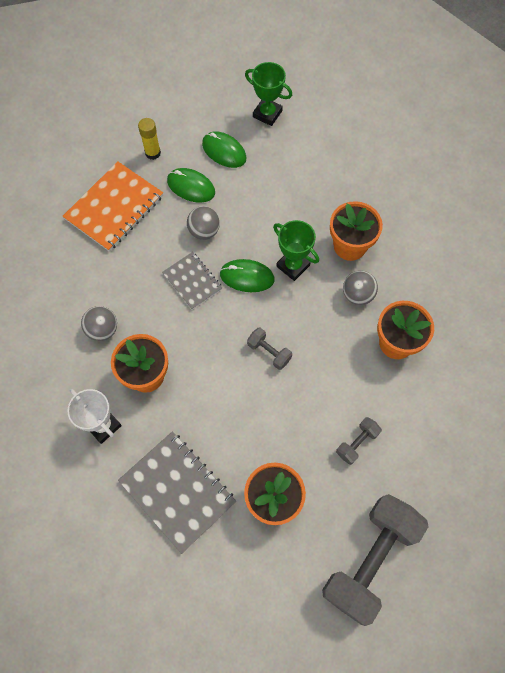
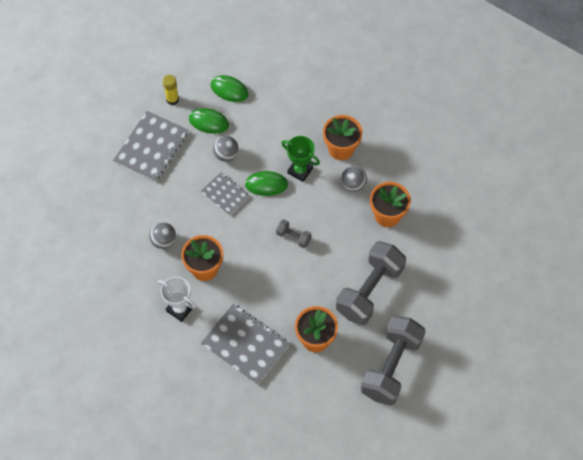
camera: 10 degrees left, 5 degrees down
orange notebook [62,161,163,252] -> grey notebook [113,111,188,182]
green trophy [245,62,292,126] -> none
grey dumbbell [336,417,382,465] -> grey dumbbell [336,241,406,325], size x2.33

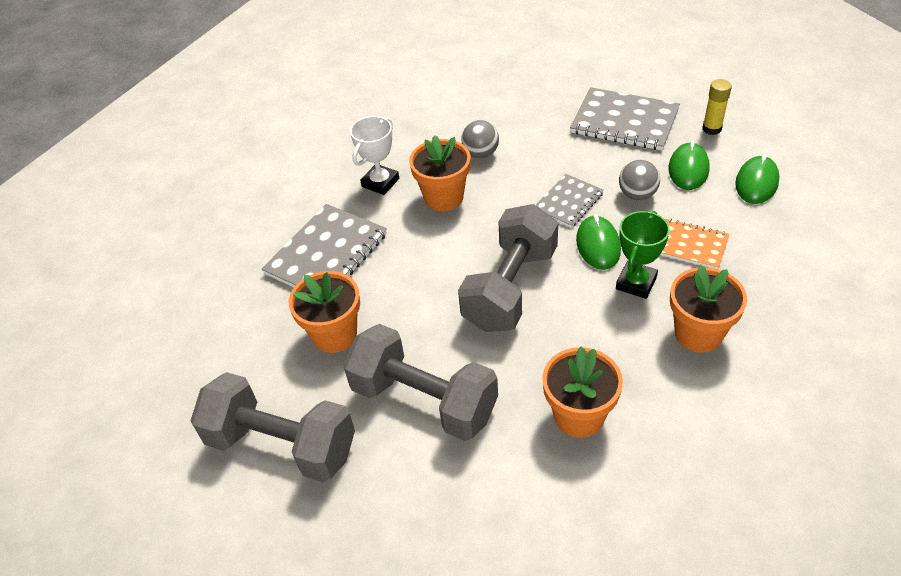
camera: 90 degrees right, 15 degrees down
grey dumbbell [276,219,312,248] -> grey dumbbell [458,204,558,332], size x2.33
grey ball [341,166,367,192] -> none
none -> orange notebook [660,219,729,269]

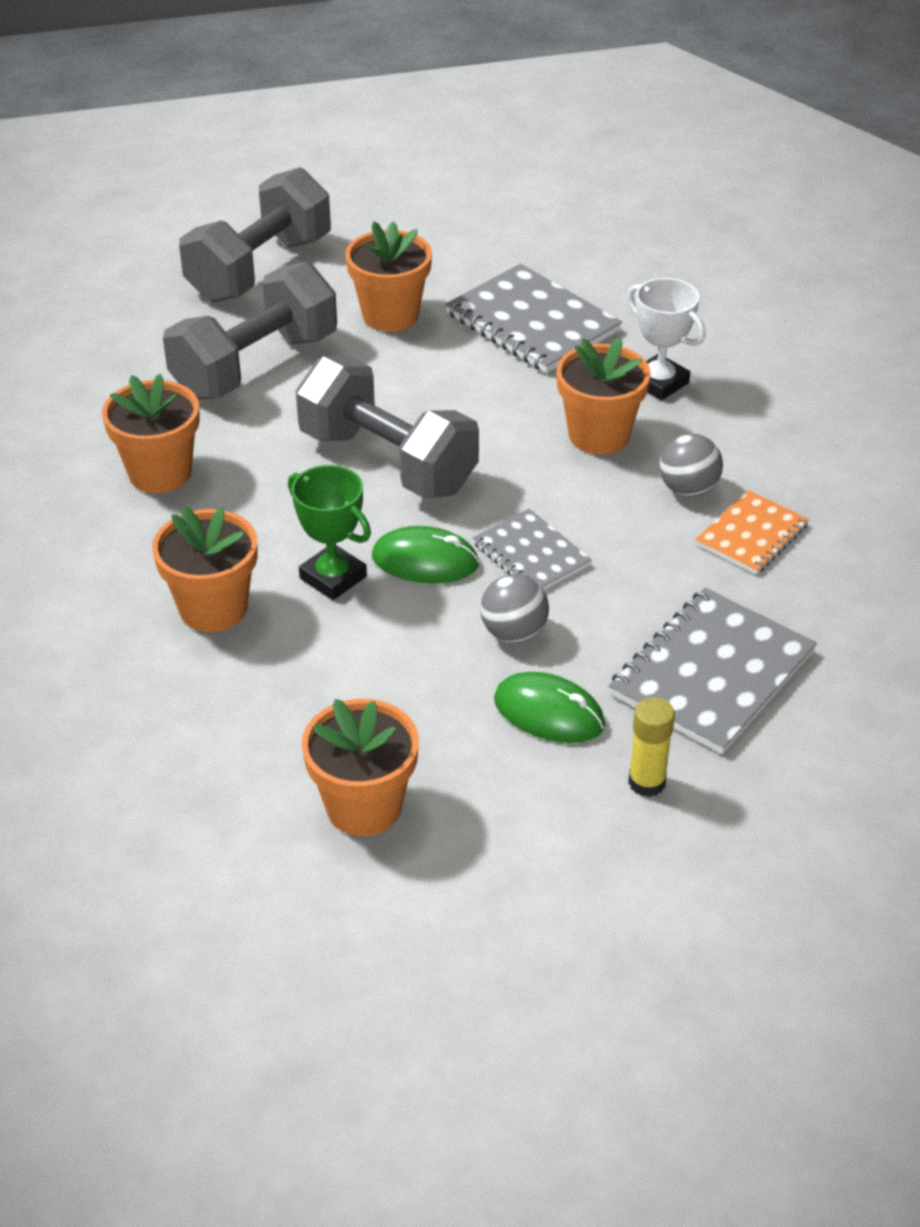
camera: 100 degrees right, 5 degrees down
orange notebook [660,219,729,269] -> orange notebook moved to [695,490,809,575]
green mouse [735,154,780,204] -> none
none -> orange flower pot [302,699,419,836]

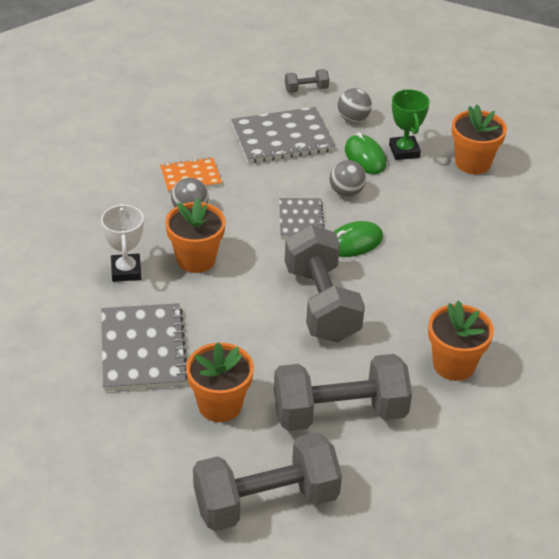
camera: 145 degrees left, 0 degrees up
orange flower pot [152,506,257,632] -> none
green trophy [288,465,371,600] -> green trophy moved to [389,89,430,160]
green mouse [372,526,479,583] -> green mouse turned 75 degrees counterclockwise [334,221,383,257]
yellow glue stick [628,697,675,797] -> grey ball [338,88,372,123]
none -> grey dumbbell [285,69,329,93]

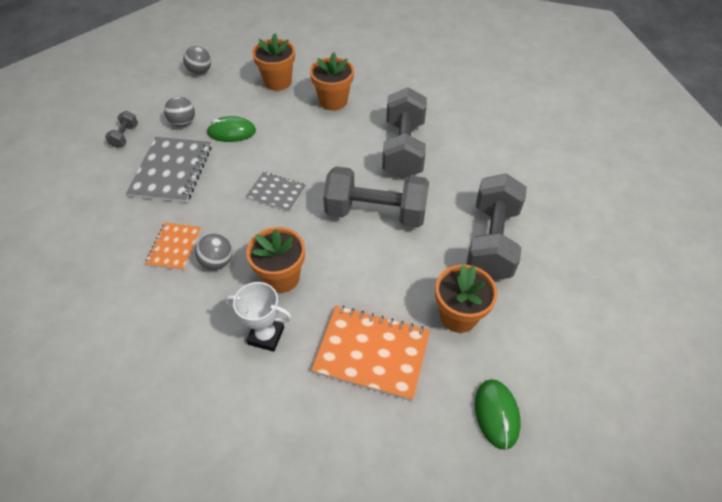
camera: 65 degrees left, 10 degrees up
grey notebook [101,303,187,391] -> orange notebook [311,306,430,401]
grey dumbbell [193,432,342,531] -> grey dumbbell moved to [382,87,427,179]
grey ball [330,160,366,197] -> grey ball moved to [183,46,211,75]
green mouse [334,221,383,257] -> green mouse moved to [475,379,521,450]
green trophy [389,89,430,160] -> none
orange flower pot [428,301,494,381] -> orange flower pot moved to [310,52,354,111]

